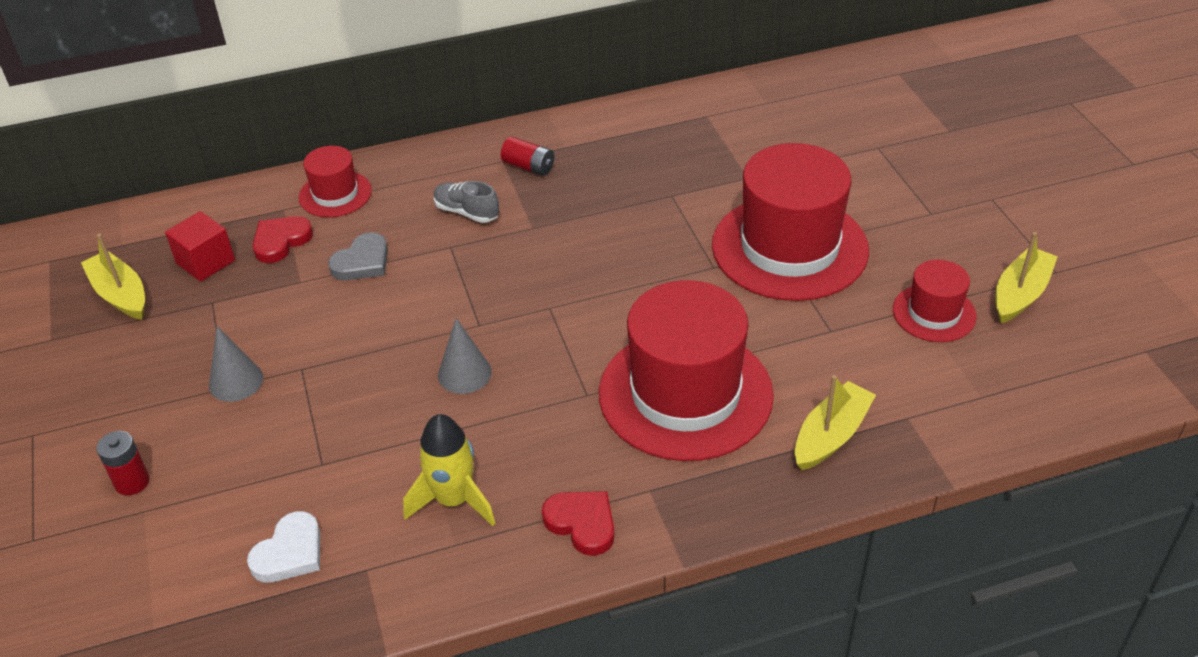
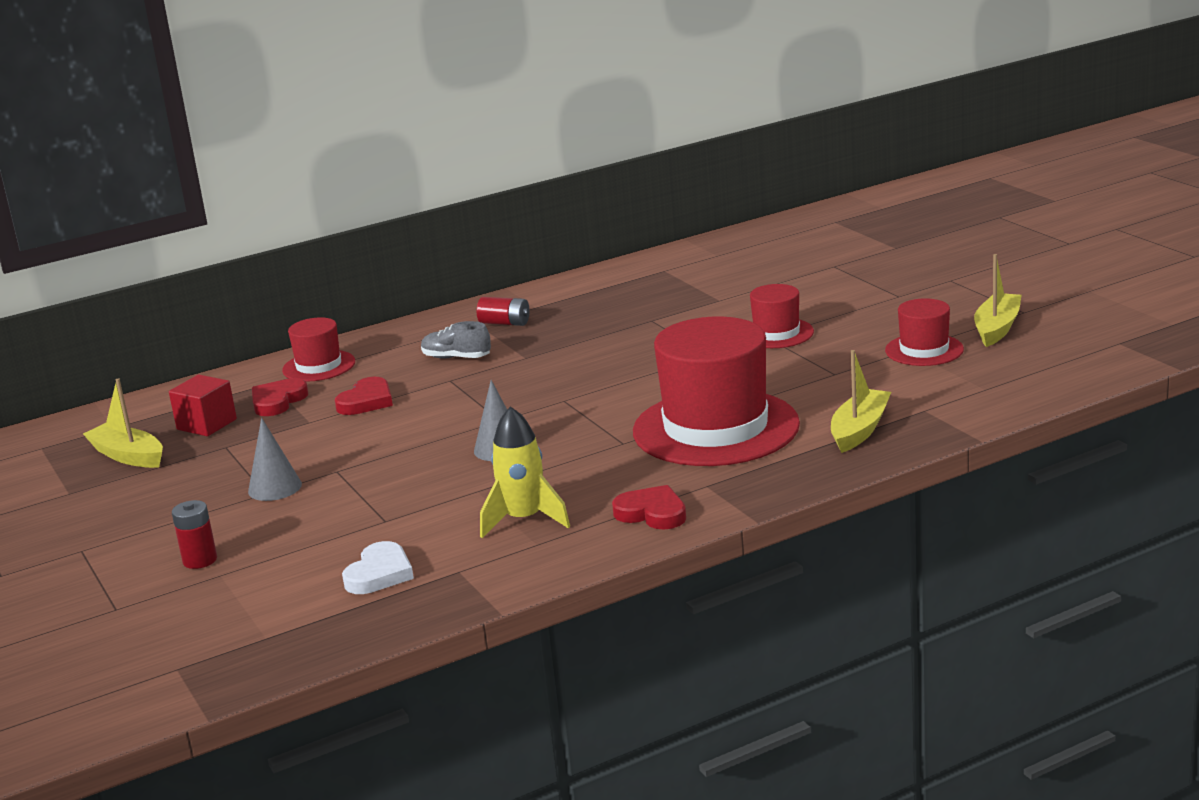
camera: 10 degrees left, 20 degrees down
grey heart [328,232,388,281] -> red heart [335,377,393,415]
red hat [712,143,869,301] -> red hat [750,284,814,348], size x0.50

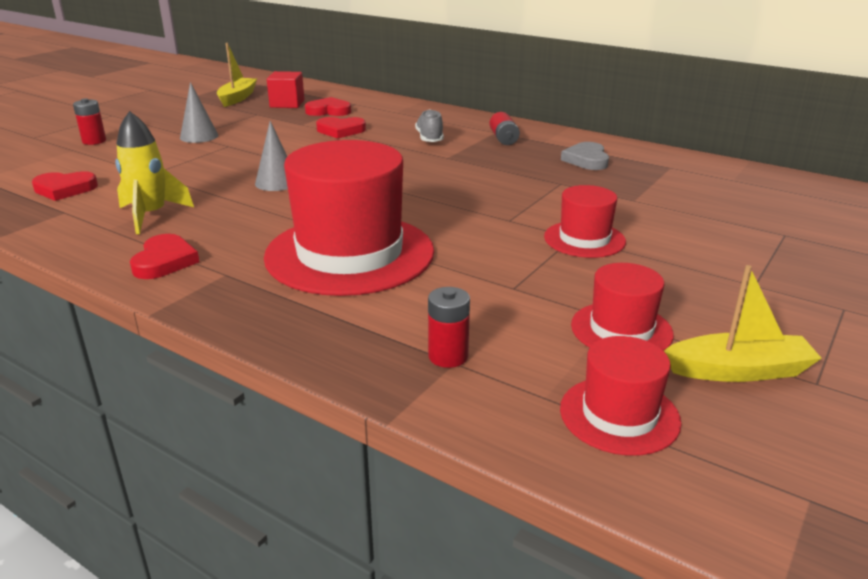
camera: 60 degrees right, 5 degrees up
red hat [282,317,355,382] -> red hat moved to [560,336,682,456]
white heart [342,541,414,594] -> red heart [32,171,98,201]
yellow boat [831,350,891,453] -> none
none -> red battery [428,287,470,368]
none -> grey heart [561,142,609,170]

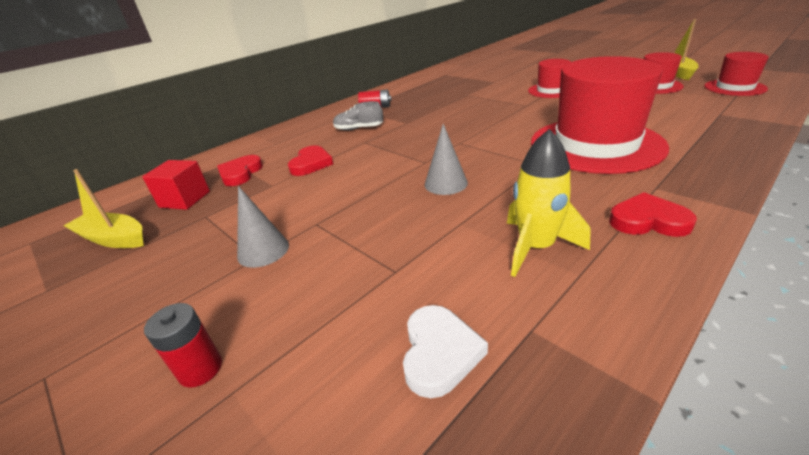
camera: 75 degrees left, 5 degrees up
red heart [32,171,98,201] -> white heart [403,305,488,398]
red battery [428,287,470,368] -> none
grey heart [561,142,609,170] -> none

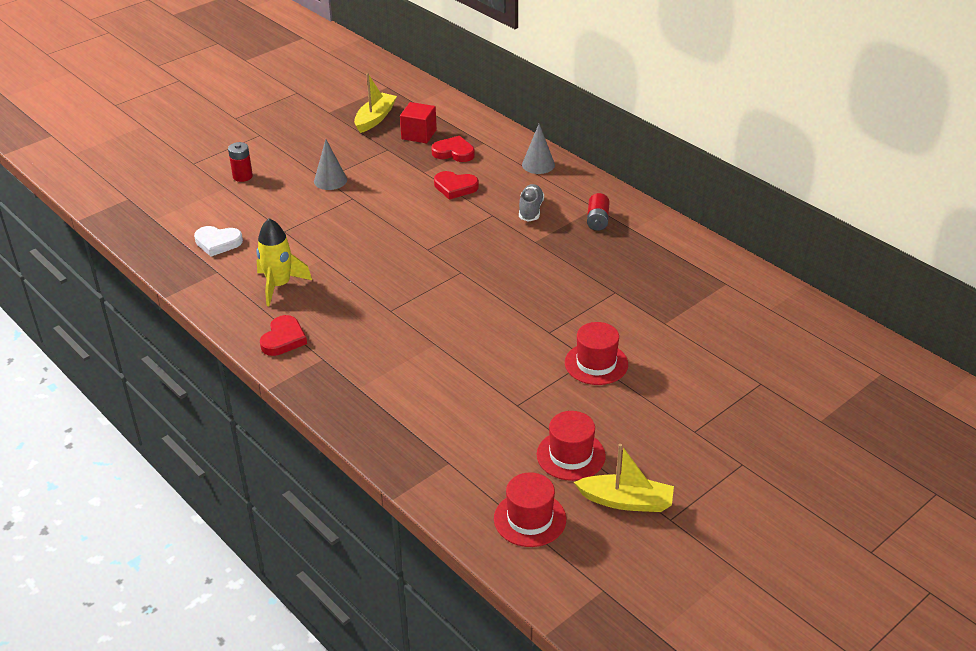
camera: 90 degrees right, 5 degrees up
grey cone [425,124,468,195] -> grey cone moved to [522,124,555,174]
red hat [531,56,669,174] -> none

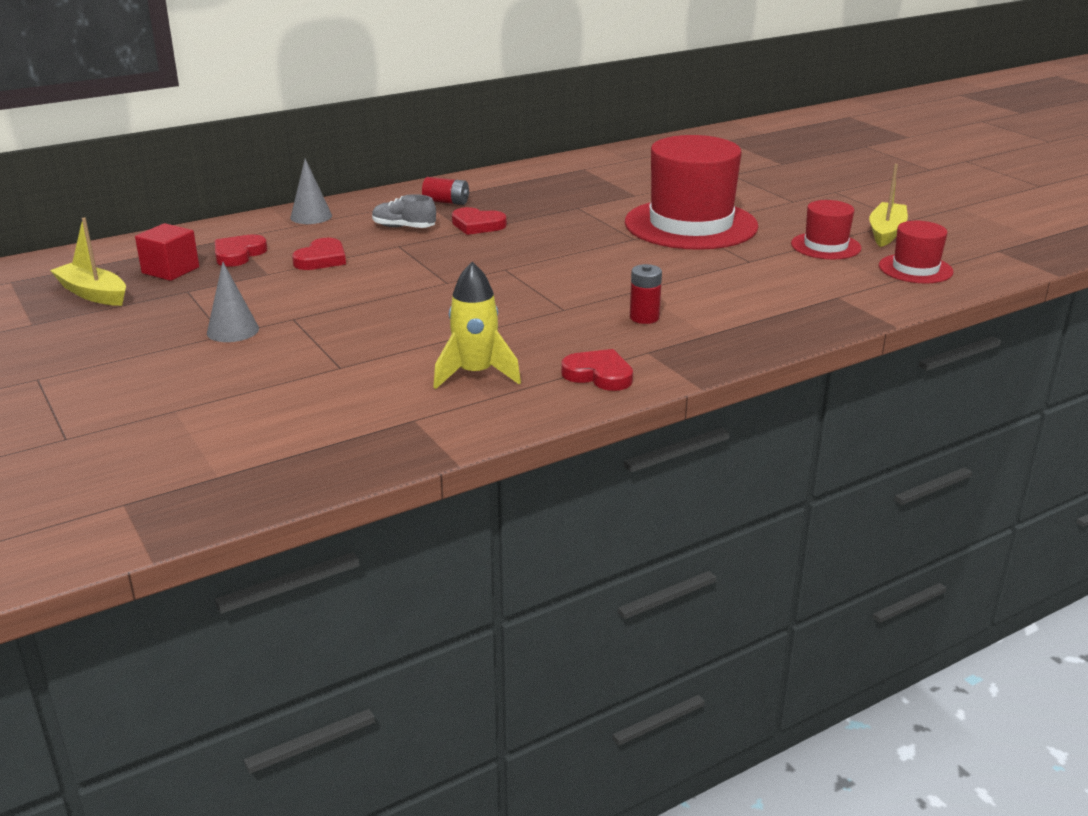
camera: 80 degrees left, 10 degrees down
white heart [194,226,243,257] -> none
red battery [228,142,253,182] -> red battery moved to [630,264,662,324]
red hat [565,322,628,385] -> red hat [625,135,758,250], size x2.01
none -> red heart [452,207,507,235]

